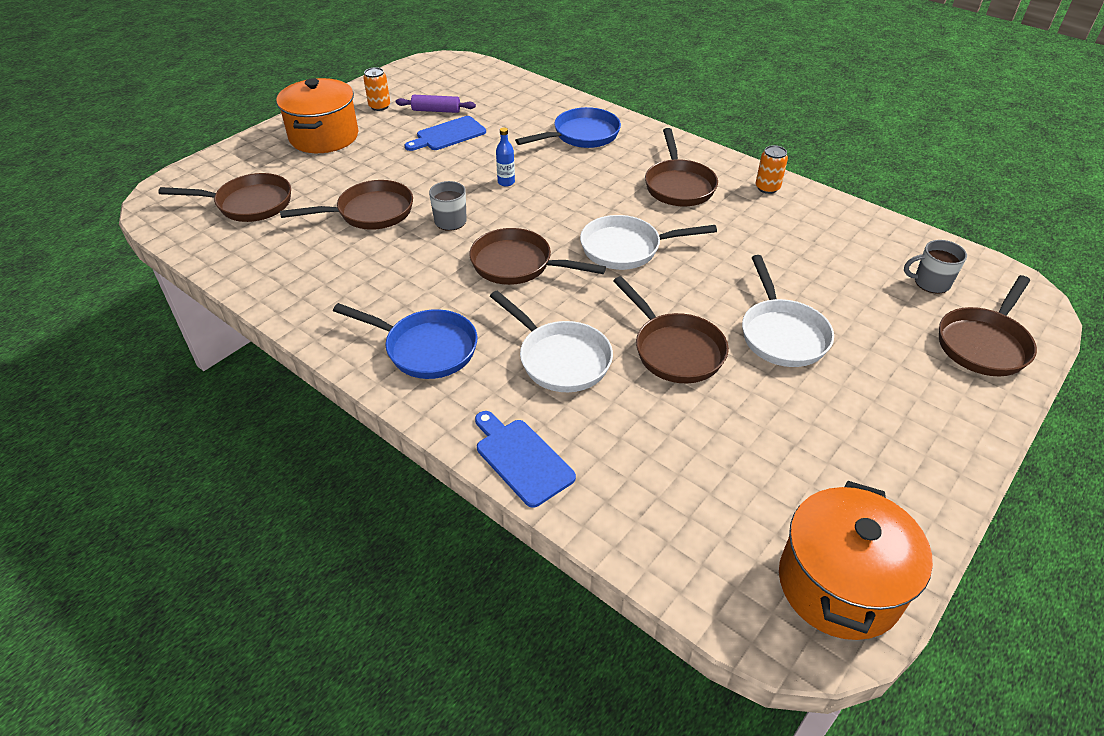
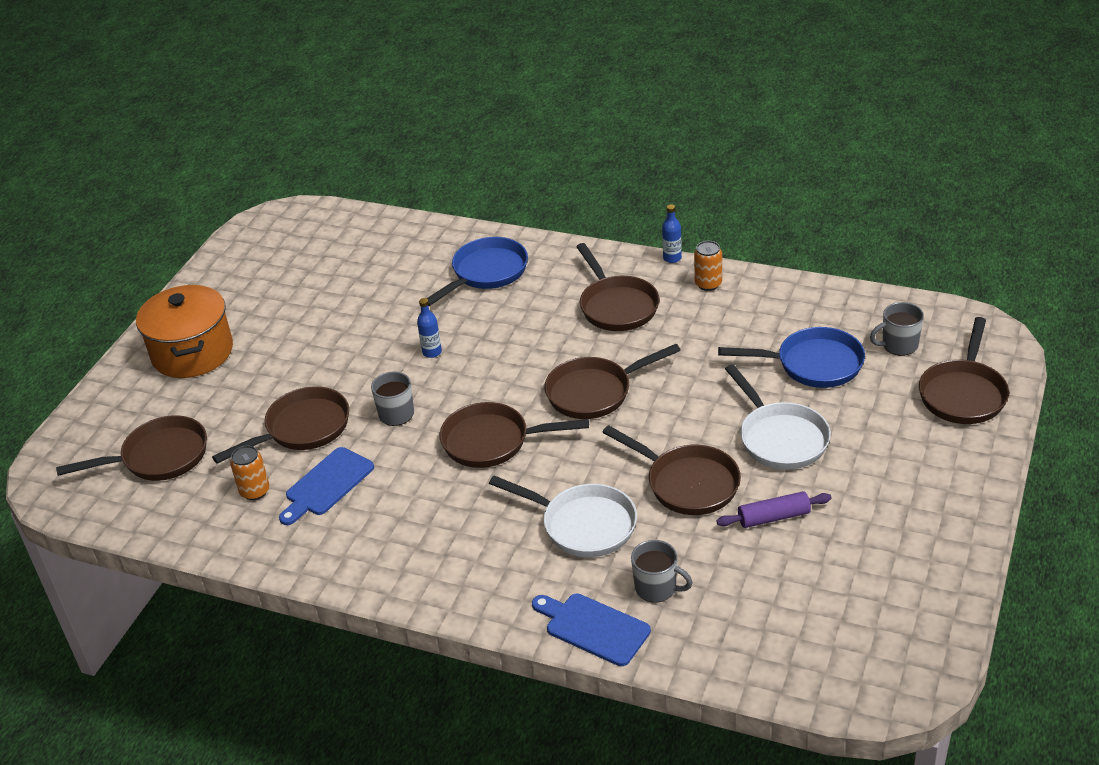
camera: 15 degrees left, 5 degrees down
blue pan [333,303,477,379] -> blue pan moved to [718,327,865,388]
orange can [363,67,390,111] -> orange can moved to [230,445,269,500]
purple rolling pin [396,95,476,113] -> purple rolling pin moved to [716,491,832,528]
blue cutting board [405,116,486,151] -> blue cutting board moved to [279,447,374,525]
white pan [580,215,717,270] -> brown pan [545,344,681,419]
orange pot [779,481,933,640] -> none
none -> grey mug [631,540,693,603]
none -> blue bottle [662,204,682,263]

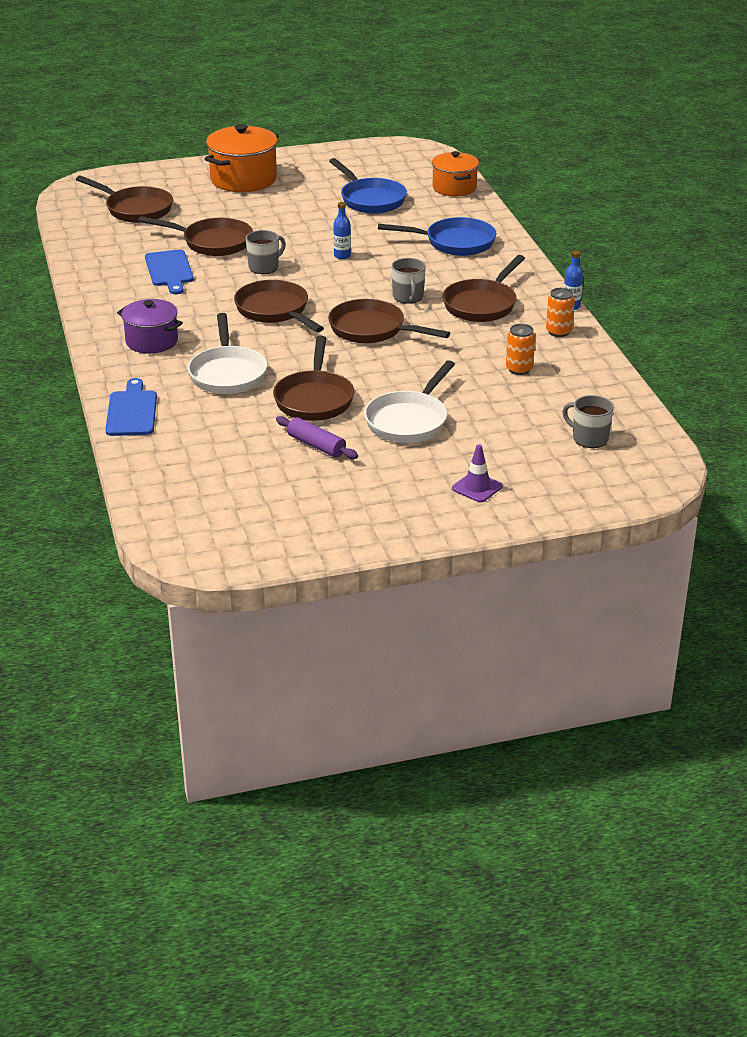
camera: 50 degrees right, 5 degrees down
orange can [230,445,269,500] -> orange can moved to [506,324,535,375]
blue cutting board [279,447,374,525] -> blue cutting board turned 105 degrees counterclockwise [145,250,194,294]
grey mug [631,540,693,603] -> grey mug moved to [391,258,426,304]
blue pan [718,327,865,388] -> blue pan moved to [329,158,407,214]
brown pan [919,317,1009,424] -> none
none -> purple pot [117,299,183,354]
none -> orange pot [432,151,479,196]
none -> purple traffic cone [452,444,503,502]

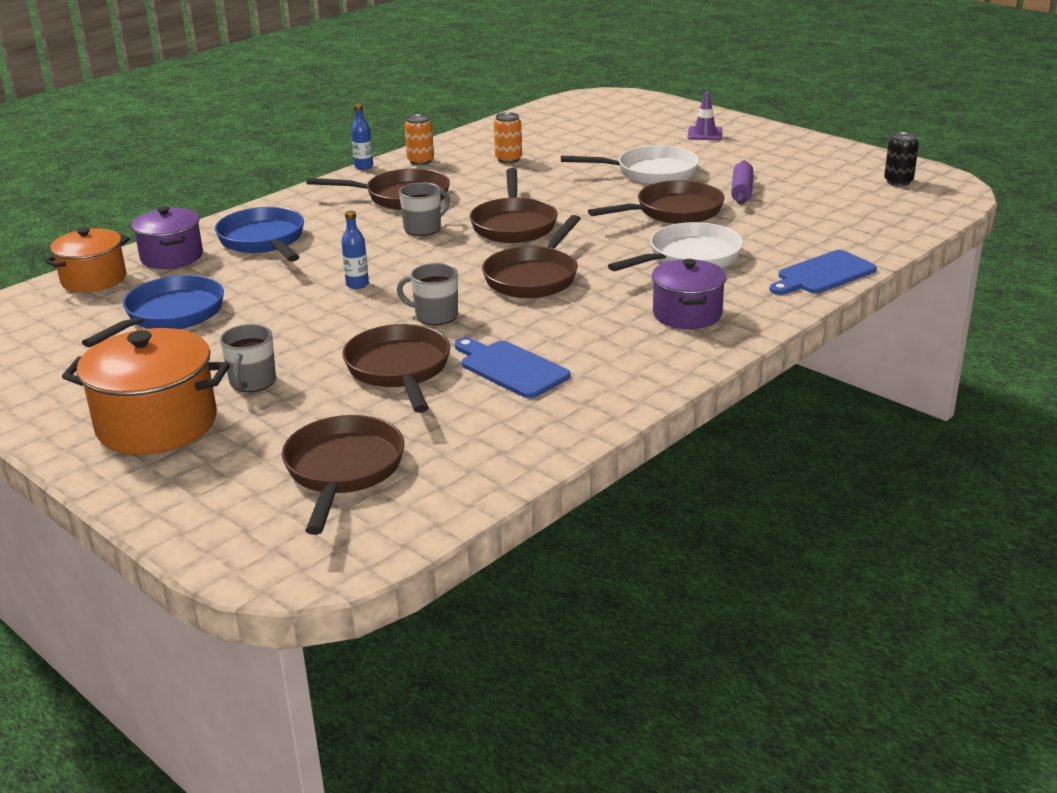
camera: 120 degrees left, 5 degrees down
blue cutting board [145,250,194,294] -> blue cutting board turned 90 degrees counterclockwise [455,337,571,398]
grey mug [562,395,614,448] -> grey mug moved to [220,324,276,392]
none -> purple pot [131,206,203,269]
none -> black can [884,132,919,186]

